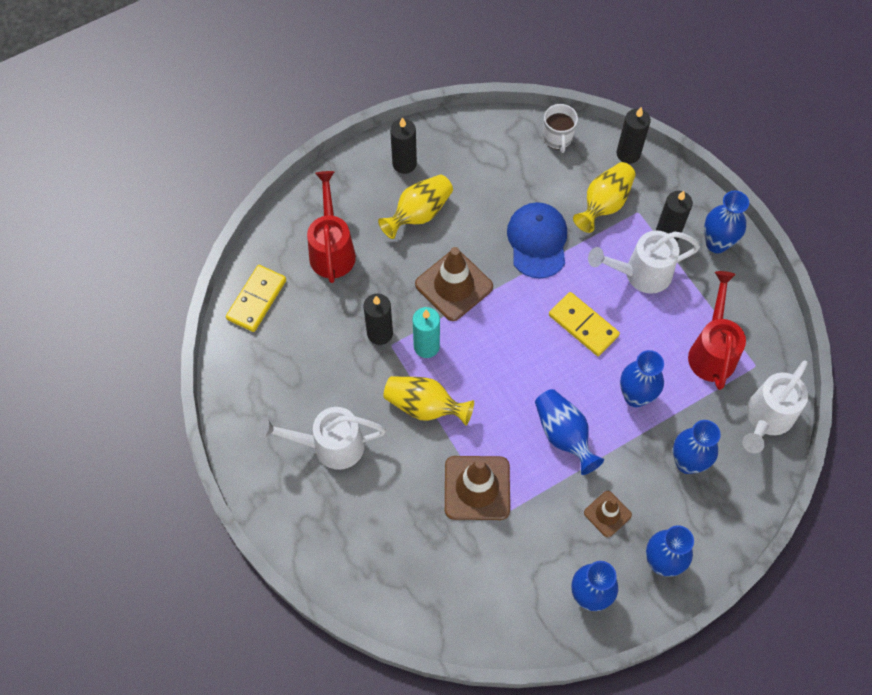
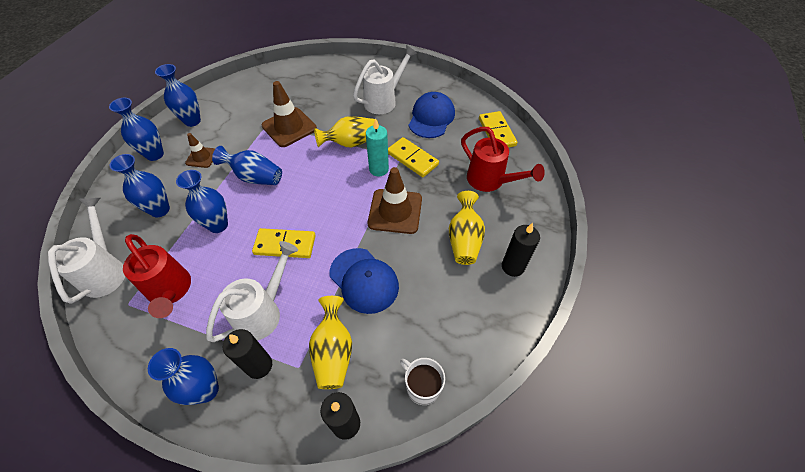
camera: 140 degrees right, 10 degrees down
black candle [363,294,393,345] -> yellow domino [388,137,439,177]
none -> blue cap [409,92,455,138]

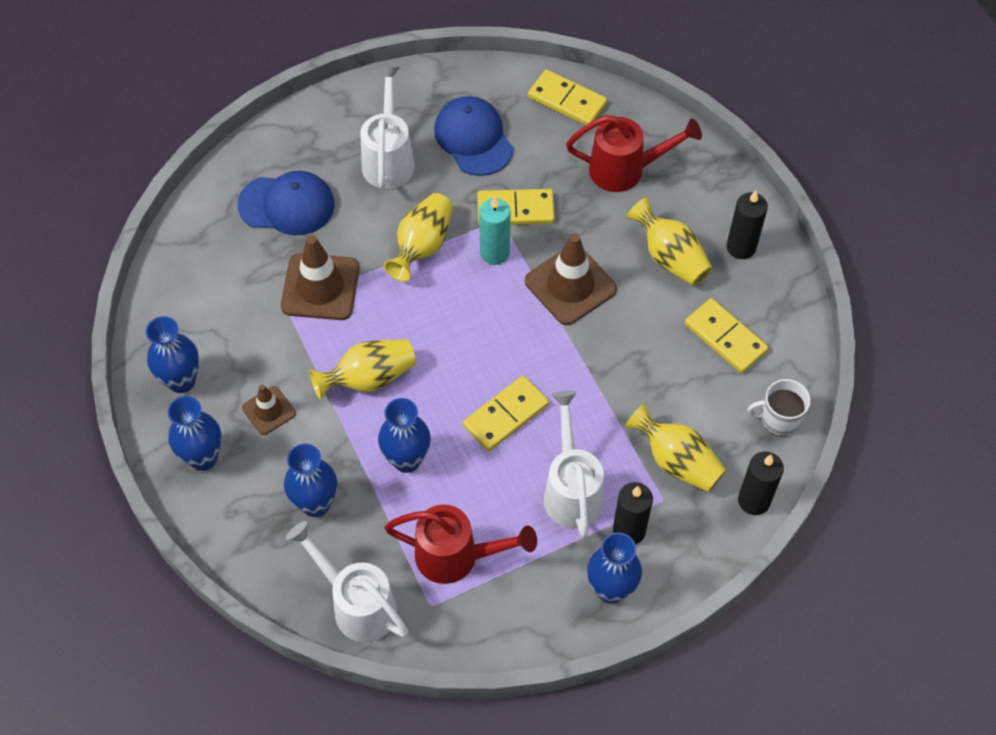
camera: 45 degrees left, 5 degrees up
blue vase [212,146,282,185] -> yellow vase [309,339,416,399]
blue cap [330,248,399,314] -> blue cap moved to [238,171,334,235]
none -> yellow domino [685,298,769,373]

